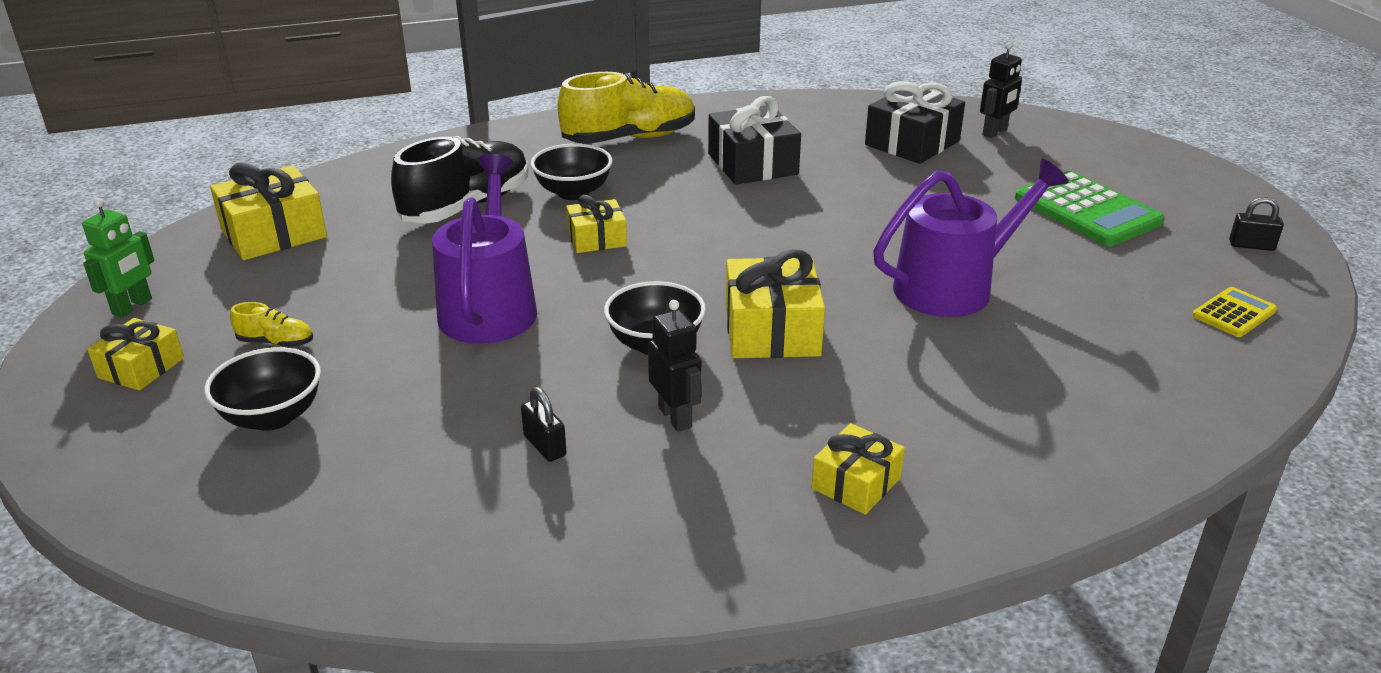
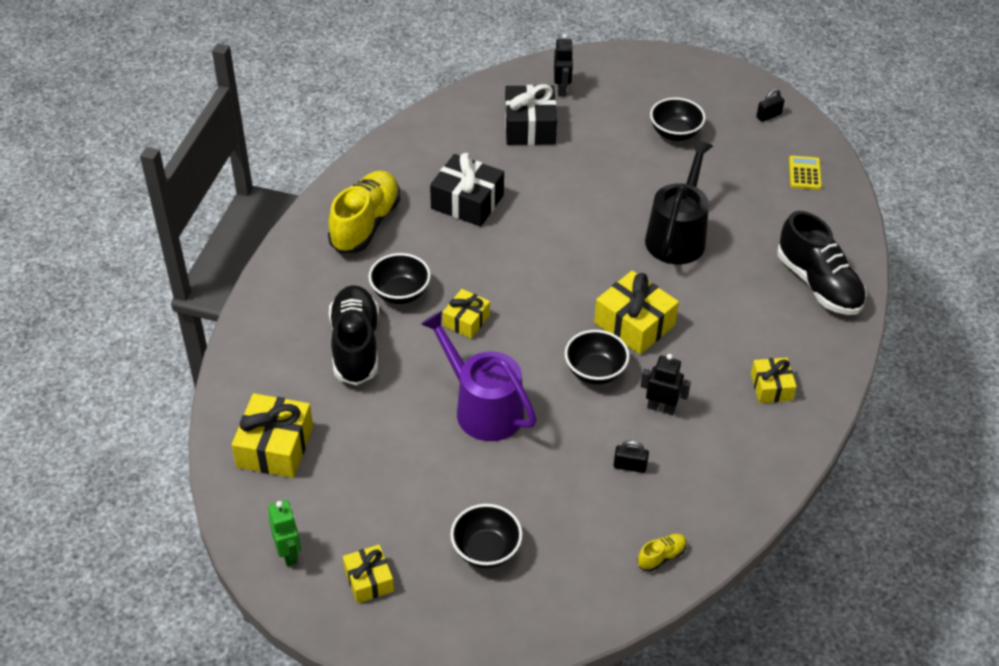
camera: 45 degrees left, 15 degrees up
yellow shoe [230,302,313,347] -> yellow shoe moved to [637,534,687,572]
purple watering can [873,159,1069,317] -> black watering can [645,140,713,264]
green calculator [1015,171,1165,246] -> black bowl [650,97,706,141]
none -> black shoe [777,211,867,315]

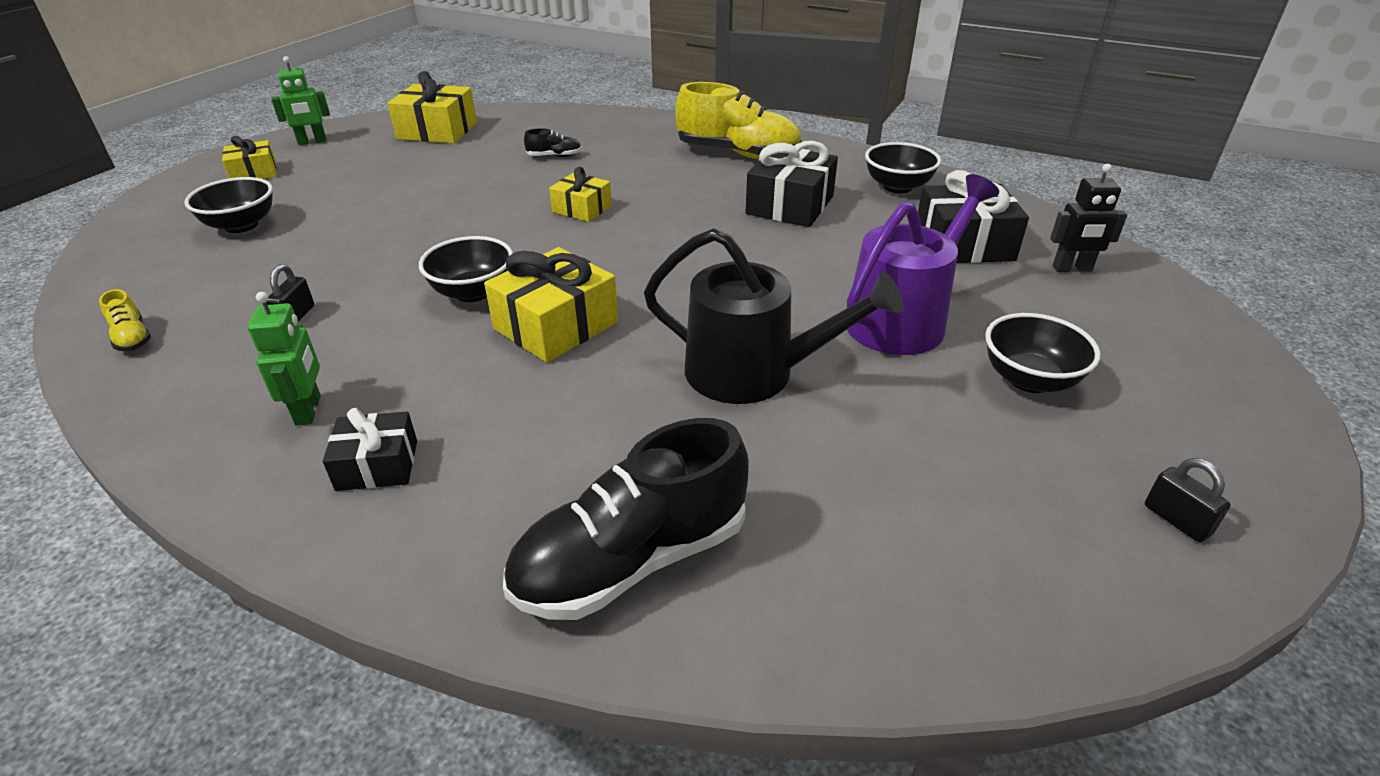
camera: 90 degrees right, 10 degrees down
black shoe [329,285,379,386] -> black shoe [524,128,582,157], size x0.43
black bowl [368,253,431,304] -> black bowl moved to [865,142,941,193]
purple watering can [421,311,537,441] -> purple watering can moved to [847,174,999,355]
black robot [640,354,691,415] -> none
yellow gift [751,358,797,403] -> black gift [323,408,417,491]
yellow calculator [789,156,822,190] -> none
none -> green robot [248,292,321,426]

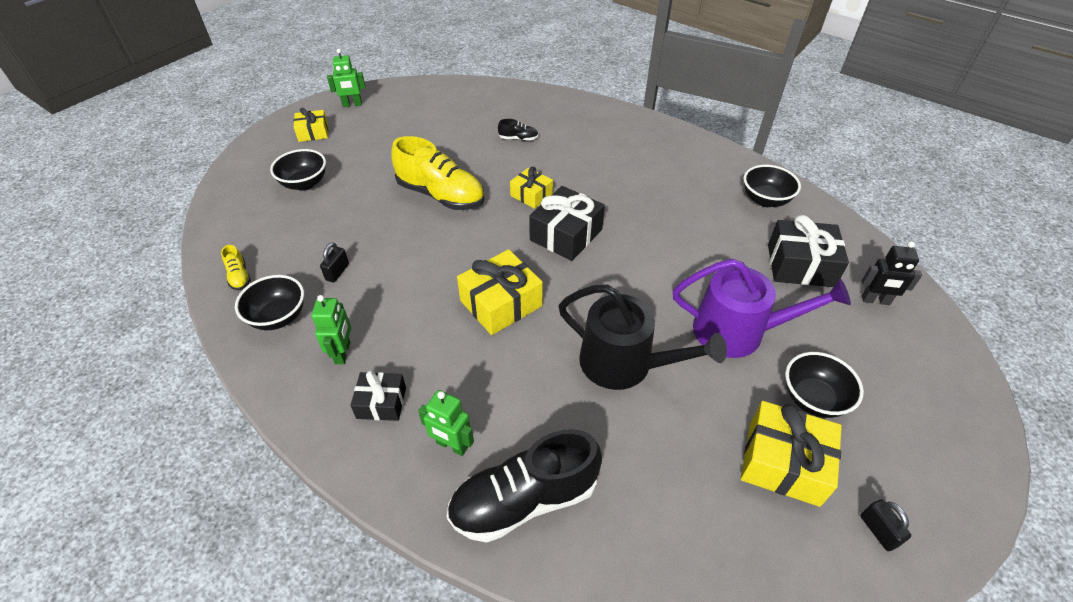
camera: 10 degrees right, 10 degrees up
yellow gift [388,71,477,143] -> yellow gift moved to [741,401,842,507]
black bowl [419,236,513,302] -> black bowl moved to [235,275,304,330]
yellow shoe [675,82,802,159] -> yellow shoe moved to [391,136,485,210]
black gift [745,141,838,227] -> black gift moved to [529,186,605,261]
purple watering can [847,174,999,355] -> purple watering can turned 45 degrees clockwise [673,259,851,358]
none -> green robot [418,390,474,456]

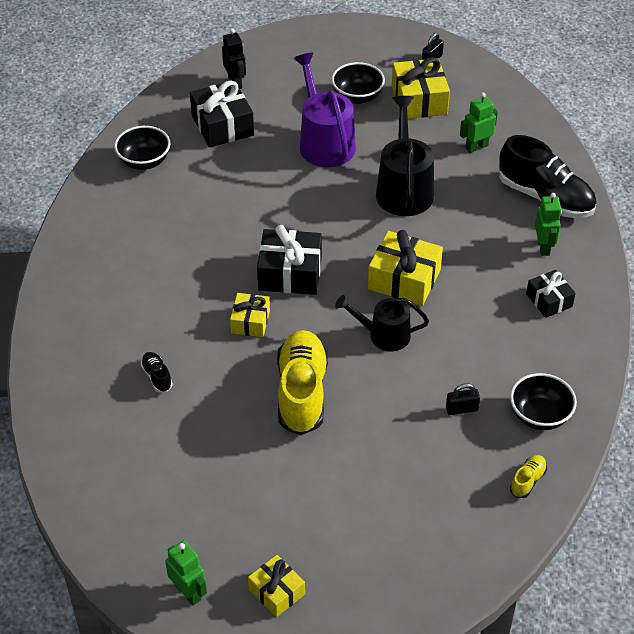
camera: 120 degrees left, 0 degrees up
black bowl [270,149,326,190] -> none
green robot [312,295,351,364] -> green robot moved to [460,93,498,153]
none -> black watering can [335,295,429,351]

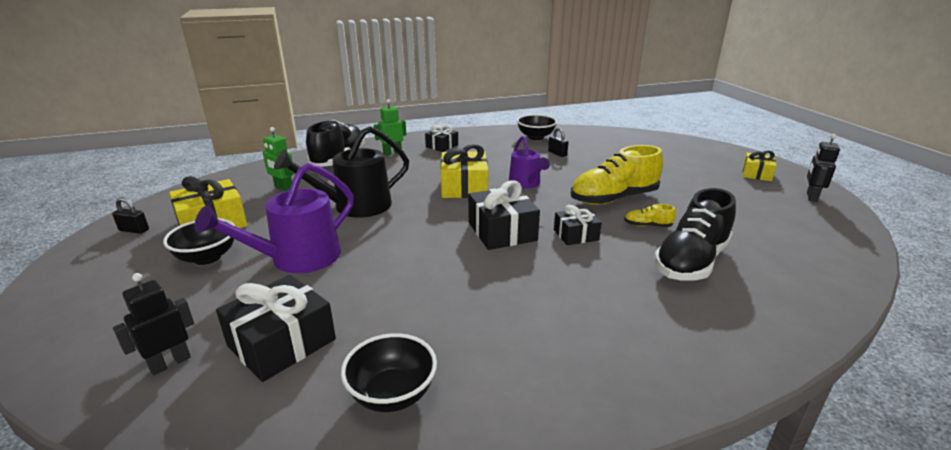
camera: 115 degrees left, 20 degrees down
black shoe [141,352,173,392] -> black shoe [654,188,736,280], size x2.34
green robot [165,540,207,606] -> black robot [807,134,840,202]
yellow gift [230,293,270,337] -> black gift [554,205,602,245]
black watering can [335,295,429,351] -> purple watering can [509,136,550,189]
yellow shoe [510,455,547,498] -> yellow shoe moved to [624,204,676,227]

